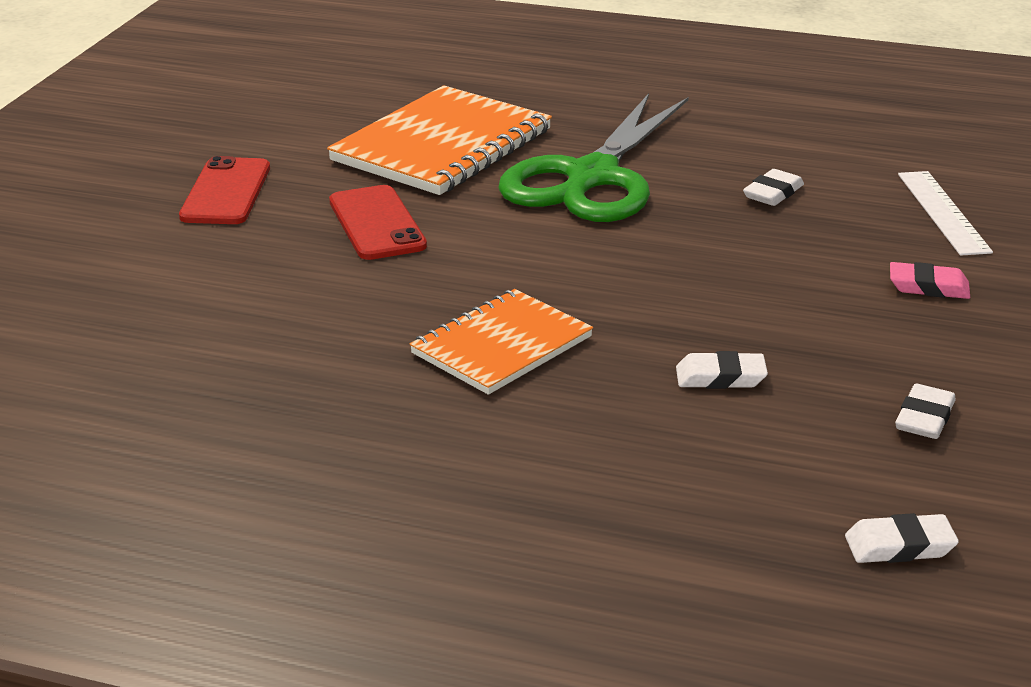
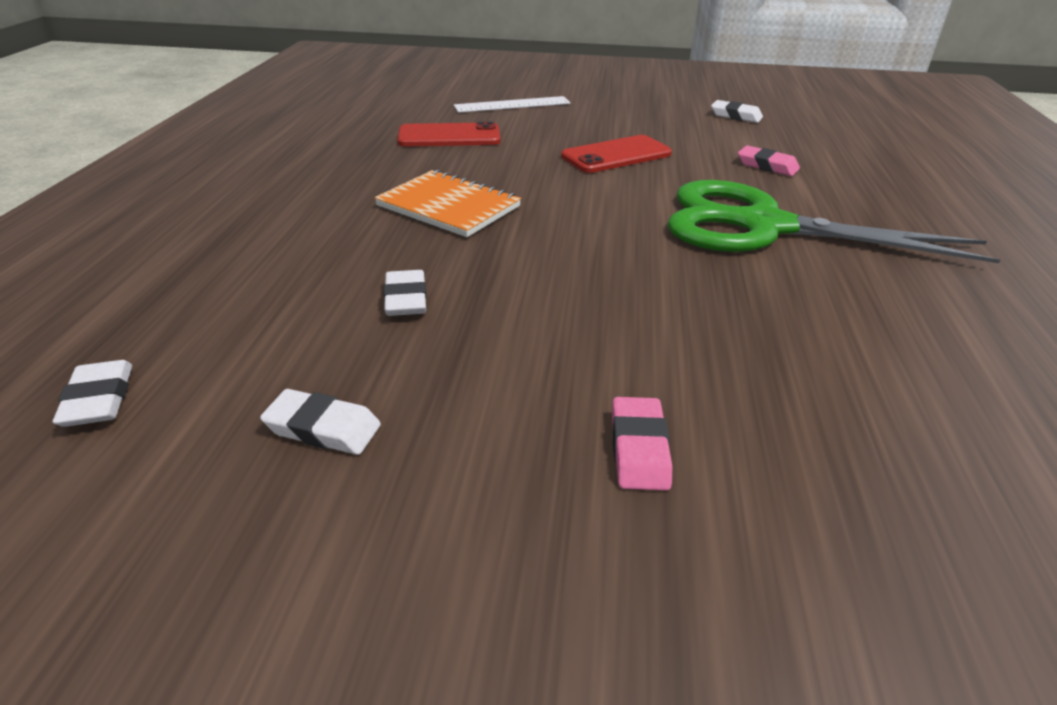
camera: 80 degrees right, 5 degrees up
red phone [179,156,270,224] -> red phone moved to [397,121,501,147]
orange notebook [327,85,552,195] -> pink eraser [738,145,800,176]
white eraser [743,169,804,206] -> white eraser moved to [711,100,763,123]
white ruler [898,171,993,256] -> white ruler moved to [454,96,570,113]

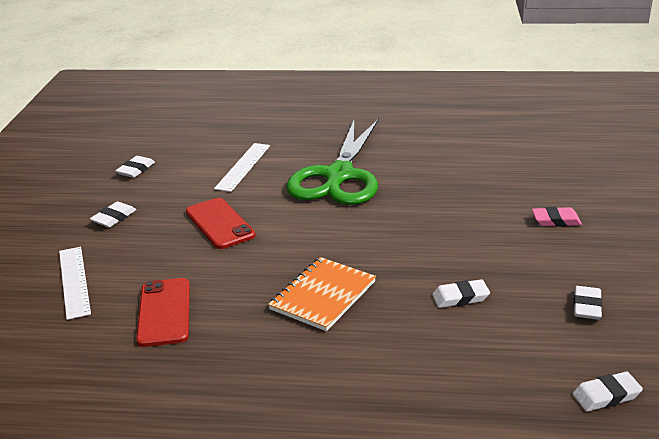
camera: 90 degrees left, 5 degrees down
pink eraser [738,145,800,176] -> white ruler [214,143,270,192]
none -> white eraser [90,201,136,227]

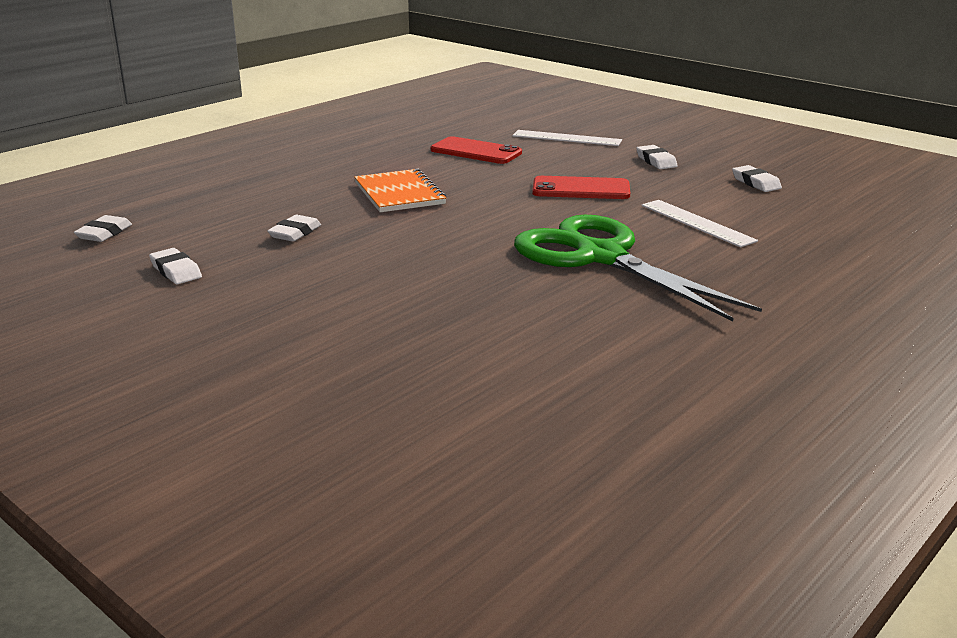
camera: 125 degrees right, 5 degrees down
pink eraser [532,207,582,227] -> none

